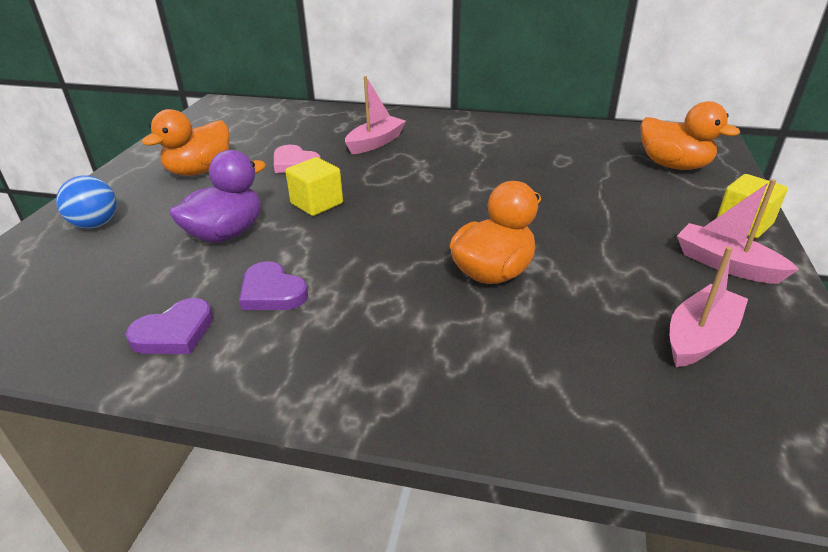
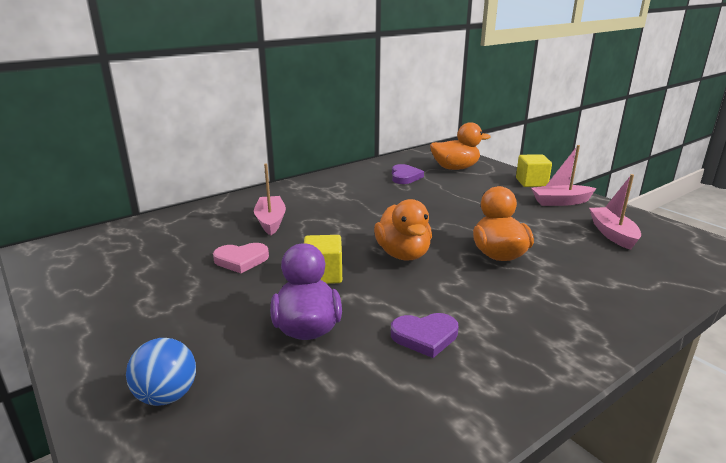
camera: 50 degrees left, 10 degrees down
purple heart [126,298,213,354] -> purple heart moved to [392,164,424,184]
orange duck [142,109,229,176] -> orange duck moved to [374,199,432,260]

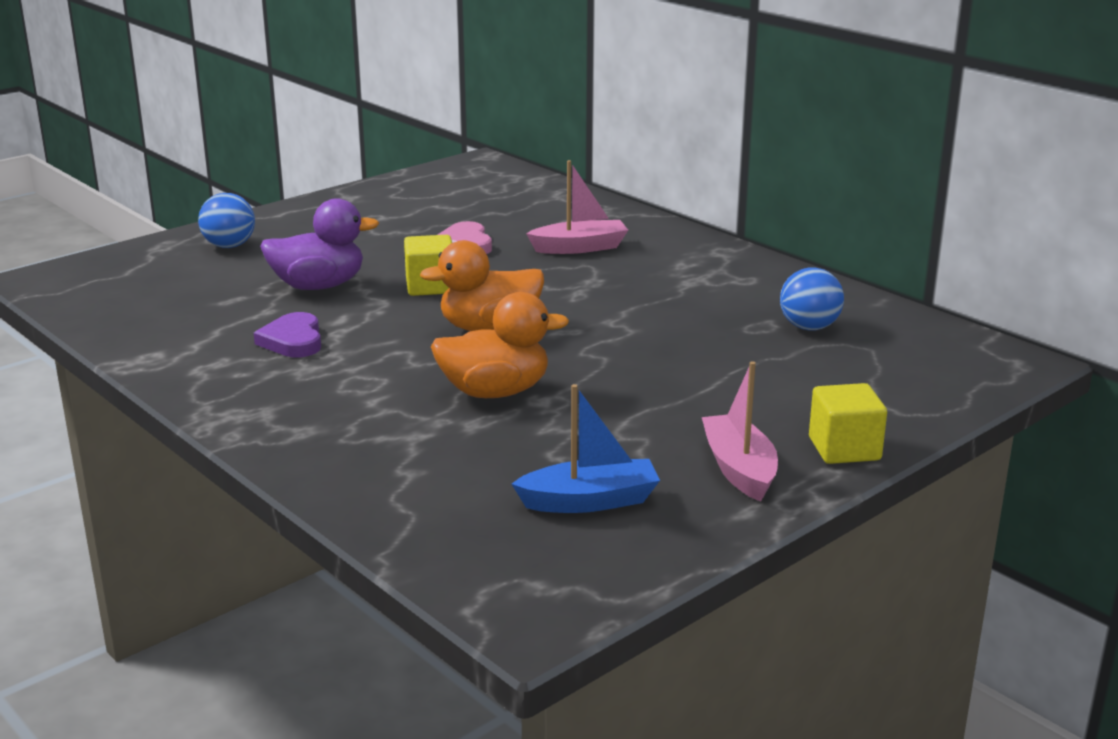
camera: 85 degrees right, 0 degrees up
purple heart [392,164,424,184] -> blue ball [780,267,844,331]
orange duck [430,122,491,170] -> none
pink boat [589,174,641,250] -> blue boat [512,384,660,513]

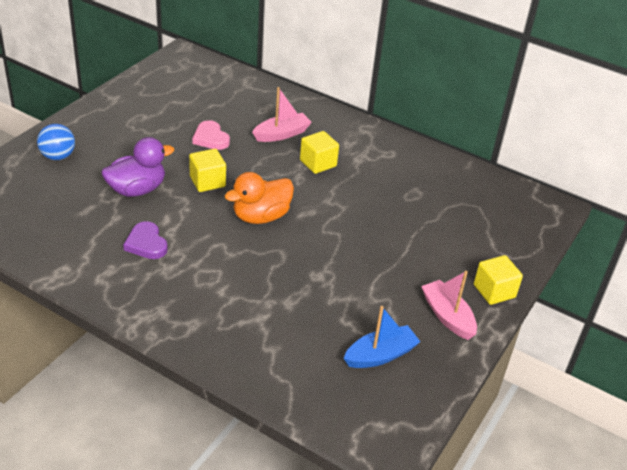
camera: 20 degrees left, 15 degrees up
orange duck [431,292,569,398] -> none
blue ball [780,267,844,331] -> none
none -> yellow cube [300,131,339,174]

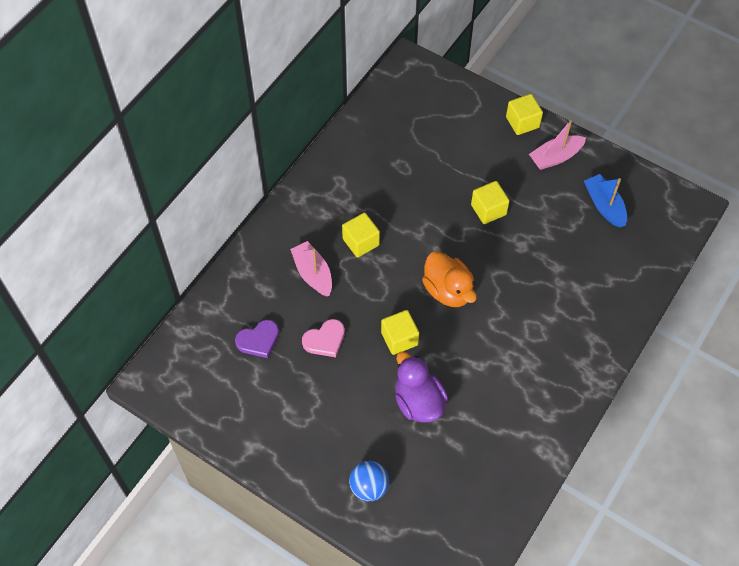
camera: 85 degrees left, 20 degrees up
purple heart [123,221,168,259] -> purple heart moved to [235,320,279,358]
none -> yellow cube [471,181,509,224]

